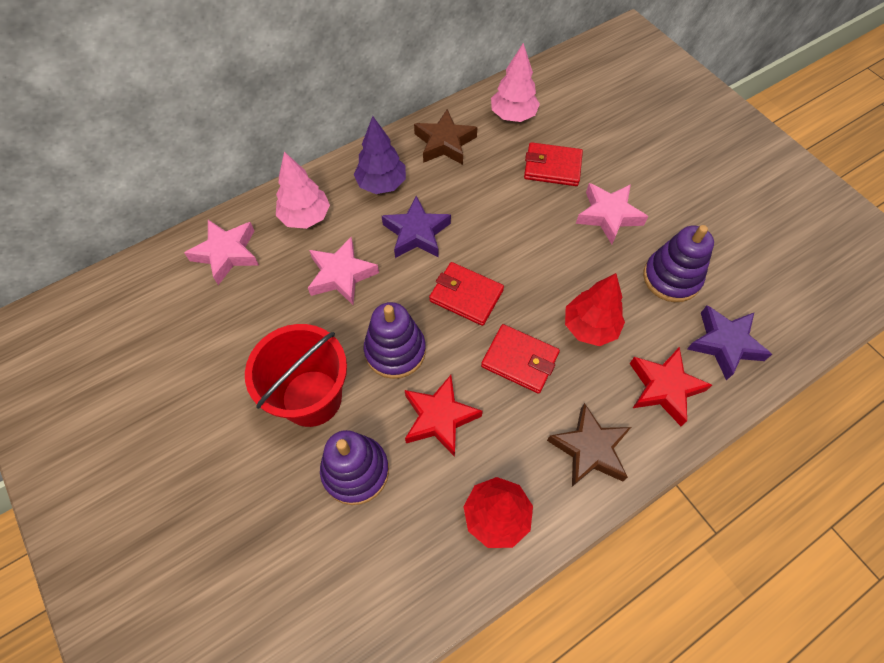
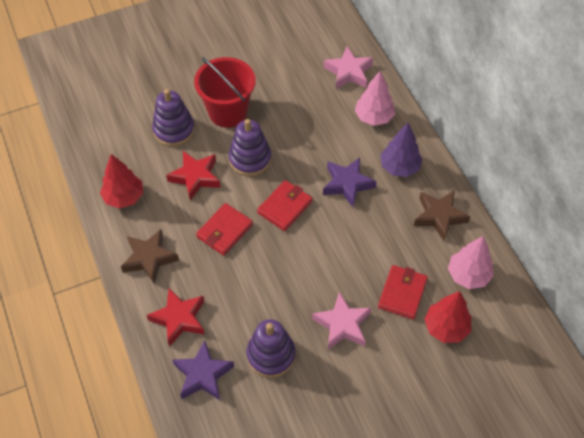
camera: 100 degrees right, 5 degrees down
pink star [308,237,379,305] -> none
red tree [565,273,625,346] -> red tree moved to [424,291,471,343]

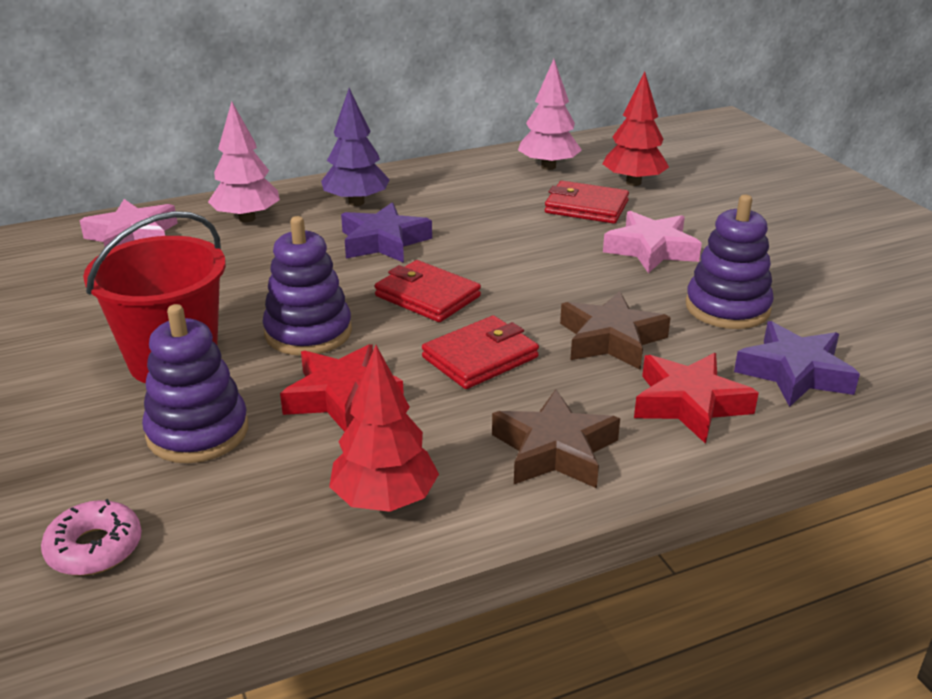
camera: 90 degrees left, 25 degrees down
red wallet [196,203,253,256] -> red wallet turned 75 degrees counterclockwise [422,315,539,389]
brown star [414,190,471,241] -> brown star moved to [560,291,671,370]
none -> pink donut [41,499,142,576]

